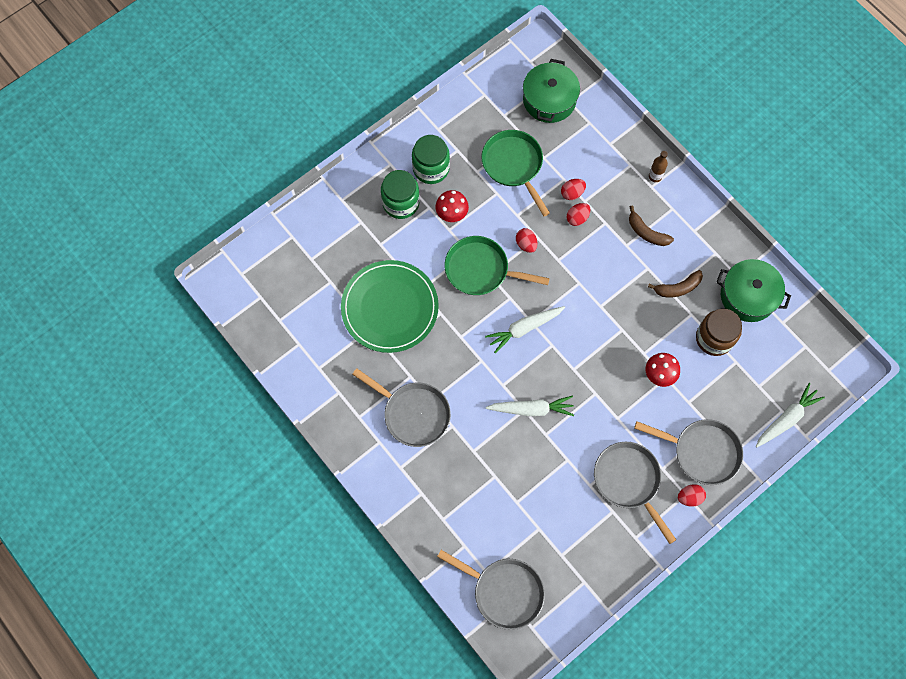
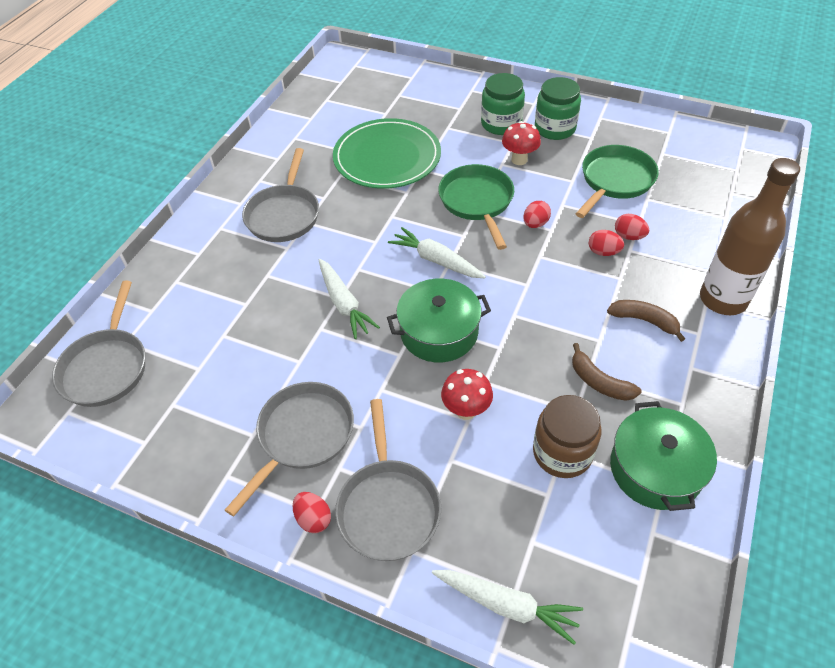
camera: 65 degrees right, 20 degrees down
green pot [523,59,580,123] -> green pot moved to [387,279,491,362]
brown banana [629,205,674,246] -> brown banana turned 105 degrees clockwise [607,300,685,342]
brown bottle [649,151,668,182] -> brown bottle [700,158,800,315], size x2.43

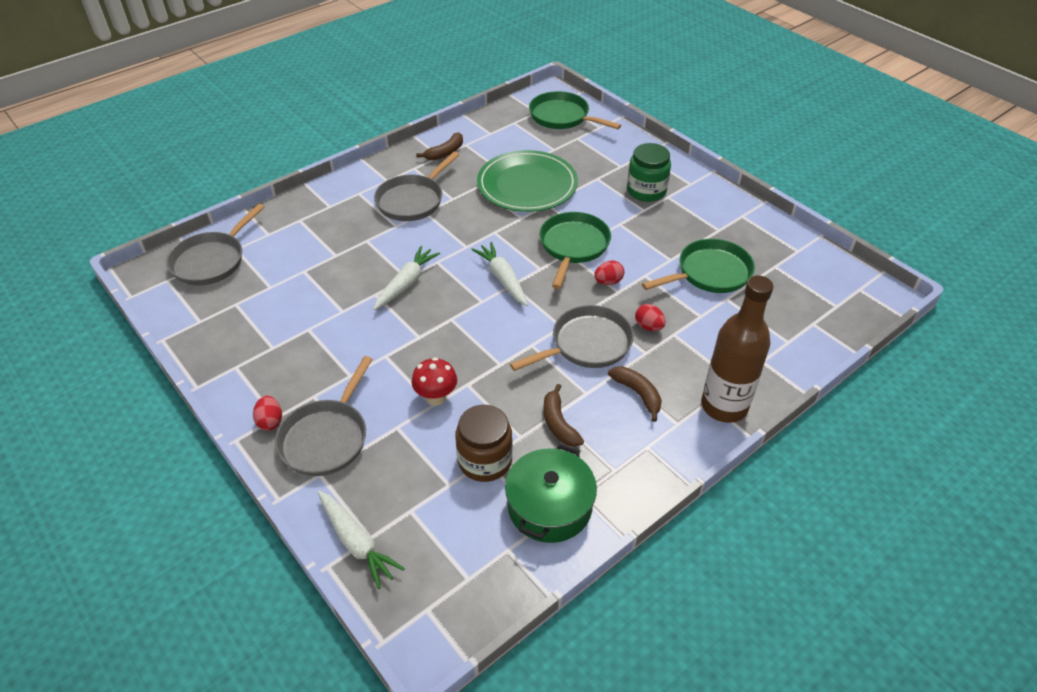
camera: 25 degrees right, 5 degrees down
grey pan [225,382,354,516] -> grey pan moved to [510,305,634,371]
white carrot [319,259,380,339] -> white carrot turned 150 degrees counterclockwise [373,246,440,310]
green pot [387,279,491,362] -> none
red mushroom [502,121,541,165] -> none
green jar [535,77,581,140] -> none
red egg [615,214,649,240] -> none
none -> brown banana [416,132,463,160]
none -> green pan [529,91,621,129]

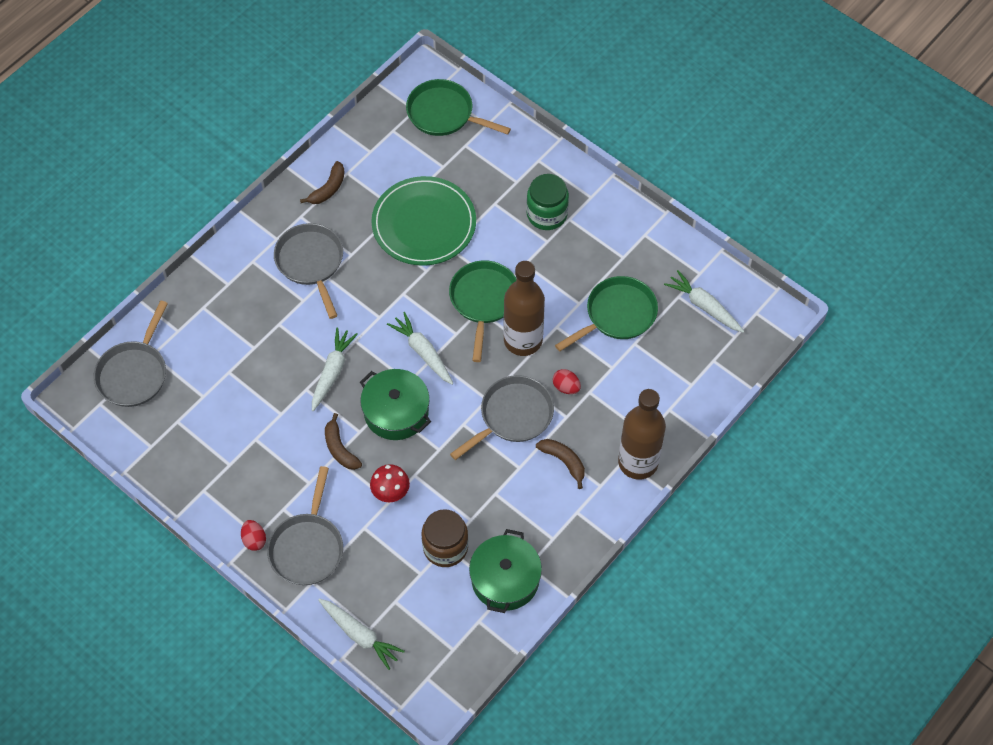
camera: 10 degrees left, 15 degrees up
grey pan [374,152,459,221] -> grey pan turned 135 degrees clockwise [274,223,343,319]
brown banana [544,384,584,447] -> brown banana moved to [325,413,362,470]
red egg [594,261,624,285] -> brown bottle [503,261,545,356]
none -> green pot [360,369,431,440]
none -> white carrot [664,270,744,333]

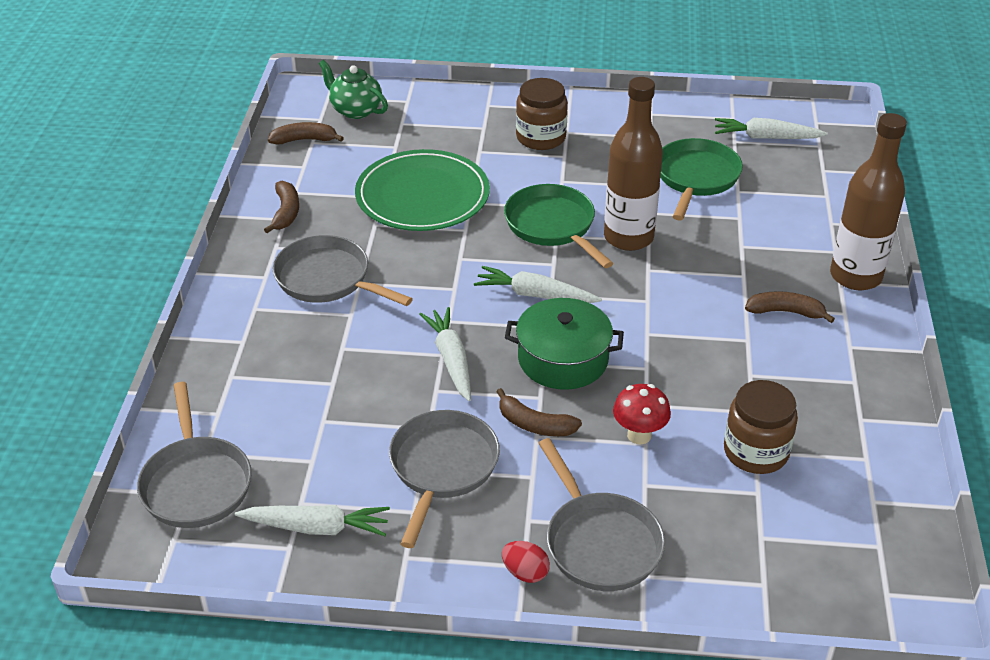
camera: 35 degrees left, 20 degrees down
white carrot [318,598,405,670] -> white carrot moved to [235,505,390,536]
green pan [406,79,511,136] -> green teapot [319,60,388,119]
grey pan [450,375,554,460] -> grey pan moved to [389,410,500,548]
green pot [469,529,542,613] -> none
green jar [526,174,569,230] -> brown jar [516,78,568,150]
red egg [553,369,581,394] -> none
none -> brown banana [268,122,344,144]

